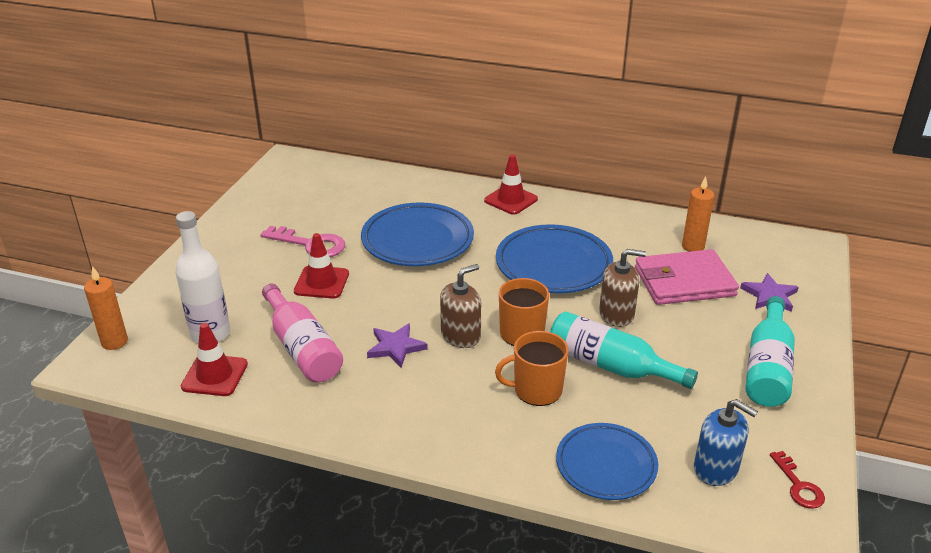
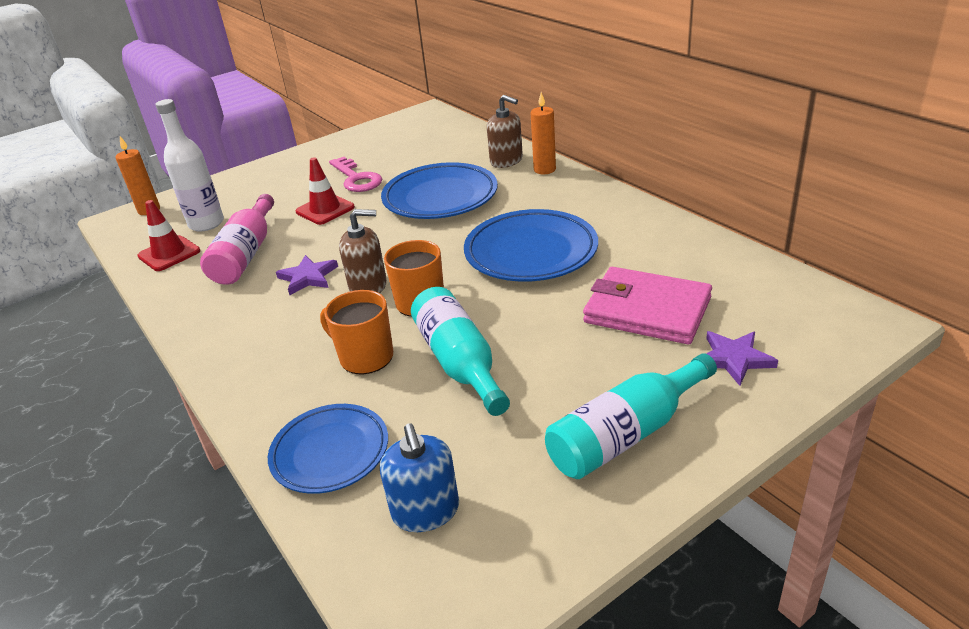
camera: 40 degrees right, 0 degrees up
red traffic cone [484,154,538,215] -> none
brown soap dispenser [599,249,646,327] -> brown soap dispenser moved to [487,95,523,168]
orange candle [682,176,715,252] -> orange candle moved to [530,92,556,174]
red key [770,451,825,509] -> none

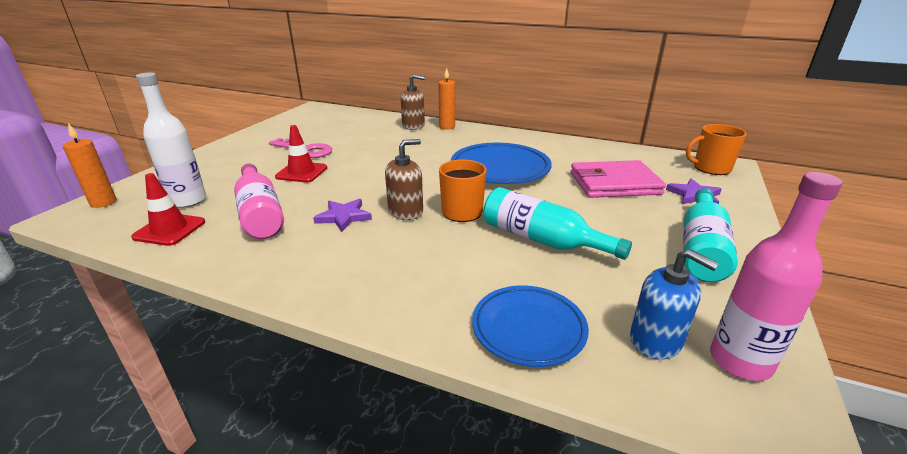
camera: 35 degrees left, 5 degrees down
orange mug [320,290,393,374] -> orange mug moved to [686,124,746,175]
blue plate [381,162,498,219] -> none
none -> pink bottle [710,172,843,381]

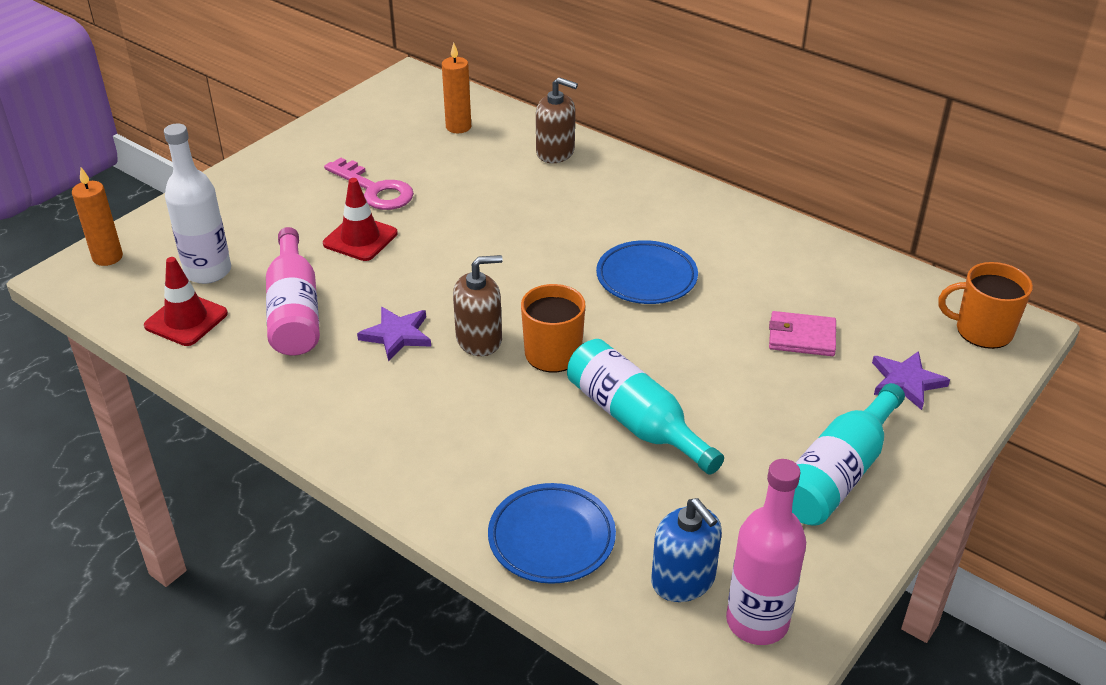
camera: 15 degrees right, 10 degrees up
orange candle [438,68,455,130] -> orange candle moved to [442,43,471,133]
blue plate [451,143,552,184] -> blue plate [596,240,698,304], size x0.66
pink wallet [570,160,666,198] -> pink wallet [769,311,836,356], size x0.56

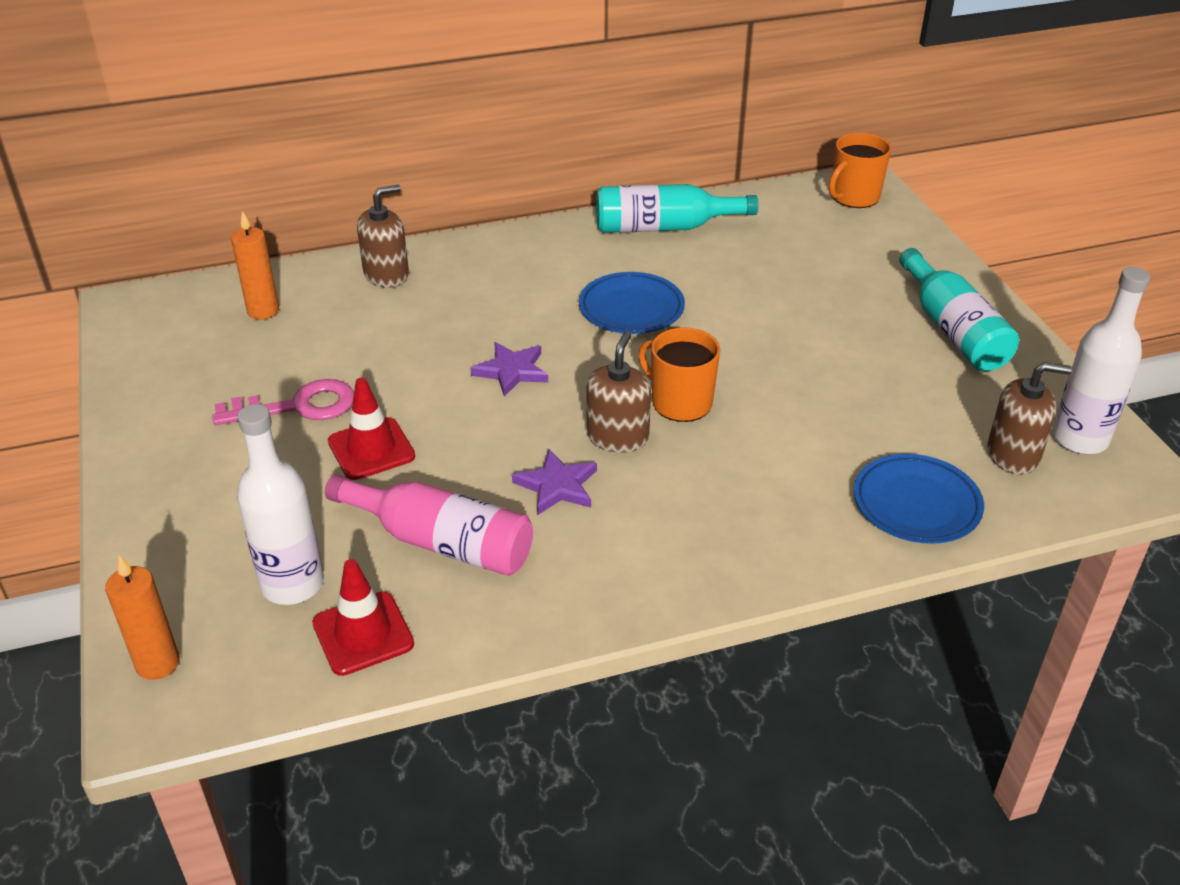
camera: 55 degrees left, 0 degrees up
turquoise bottle [567,339,724,475] -> turquoise bottle moved to [596,184,758,233]
blue soap dispenser [651,498,722,602] -> brown soap dispenser [987,362,1072,475]
pink bottle [726,459,806,645] -> white bottle [1052,267,1150,454]
pink wallet [769,311,836,356] -> none
purple star [872,351,950,410] -> purple star moved to [470,342,548,397]

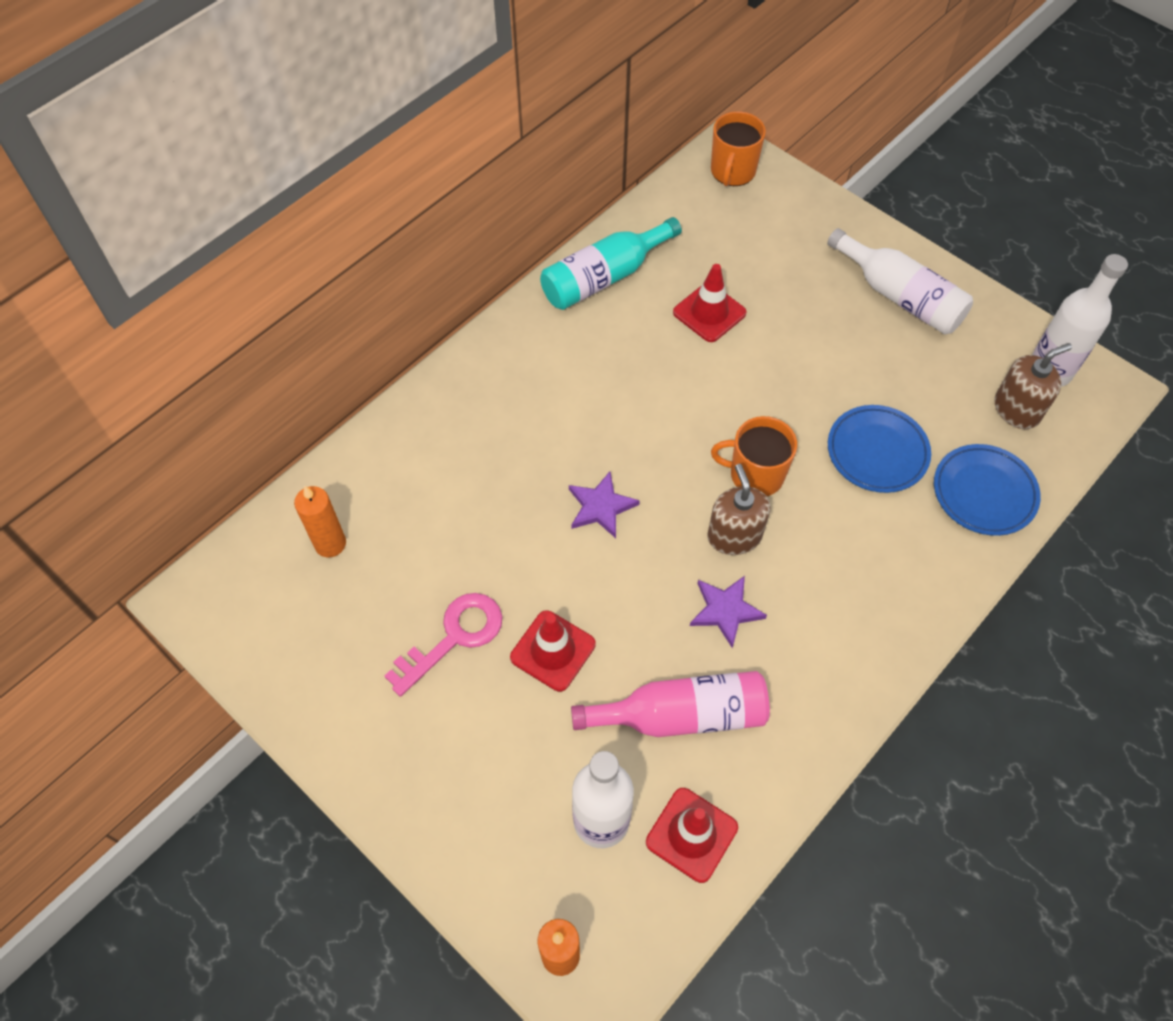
camera: 30 degrees left, 20 degrees up
brown soap dispenser [357,185,409,288] -> none
blue plate [579,272,685,334] -> blue plate moved to [828,405,931,493]
turquoise bottle [899,248,1019,371] -> white bottle [827,228,973,335]
none -> red traffic cone [673,264,747,342]

